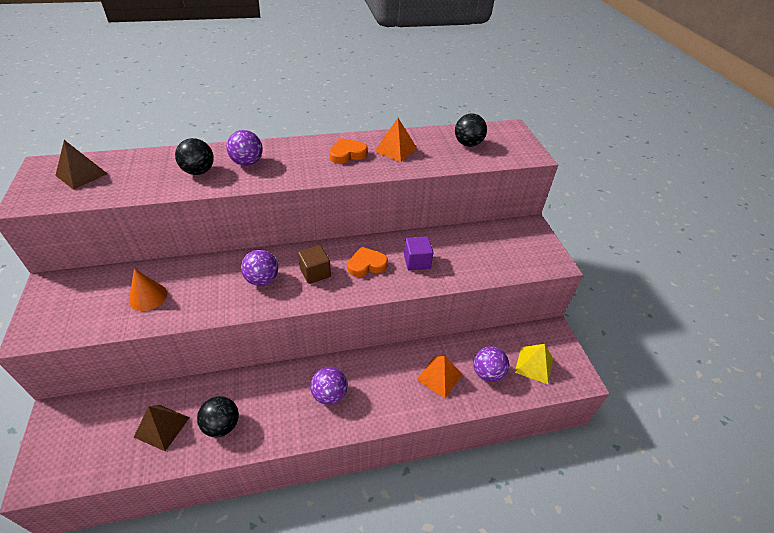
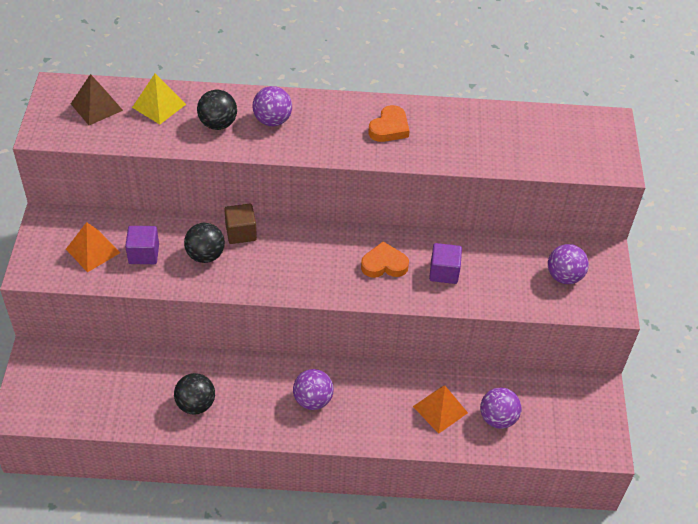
camera: 15 degrees right, 5 degrees up
orange cone [129,269,167,311] -> purple cube [125,226,159,264]
brown pyramid [134,405,190,451] -> none
purple ball [241,250,278,286] -> purple ball moved to [548,244,589,284]
brown cube [298,245,331,284] -> brown cube moved to [224,204,257,244]
orange heart [329,138,368,164] -> orange heart turned 135 degrees clockwise [368,105,410,142]
orange pyramid [374,118,417,162] -> orange pyramid moved to [66,222,120,273]
black ball [455,114,487,147] -> black ball moved to [184,223,225,263]
yellow pyramid [515,344,553,384] -> yellow pyramid moved to [132,73,186,124]

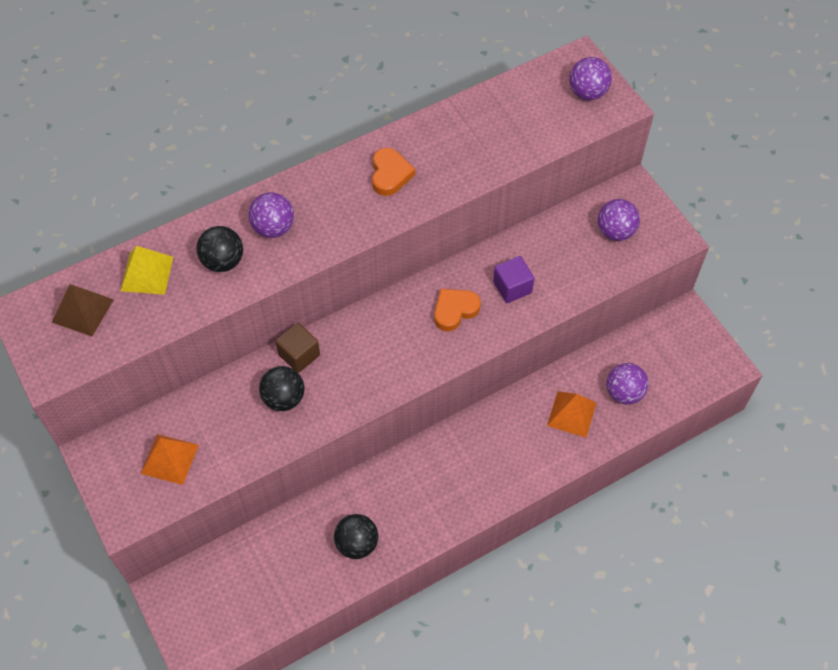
camera: 30 degrees left, 10 degrees up
purple cube [125,226,159,264] -> none
purple ball [293,369,334,410] -> purple ball moved to [569,57,612,100]

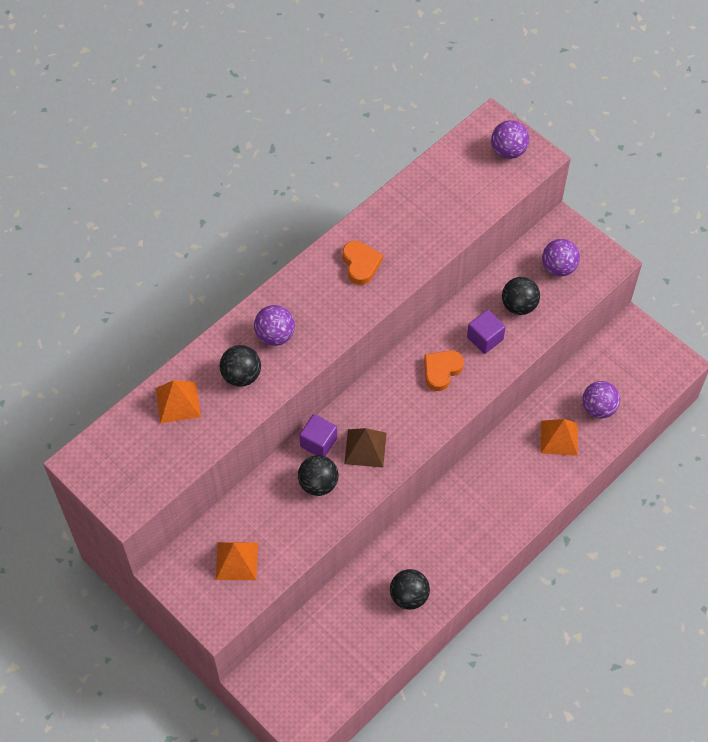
camera: 15 degrees left, 0 degrees up
brown pyramid [52,284,114,336] -> brown pyramid moved to [344,428,387,468]
yellow pyramid [120,246,173,295] -> orange pyramid [156,380,201,423]
brown cube [275,323,320,373] -> purple cube [299,414,337,456]
none -> black ball [502,277,540,315]

